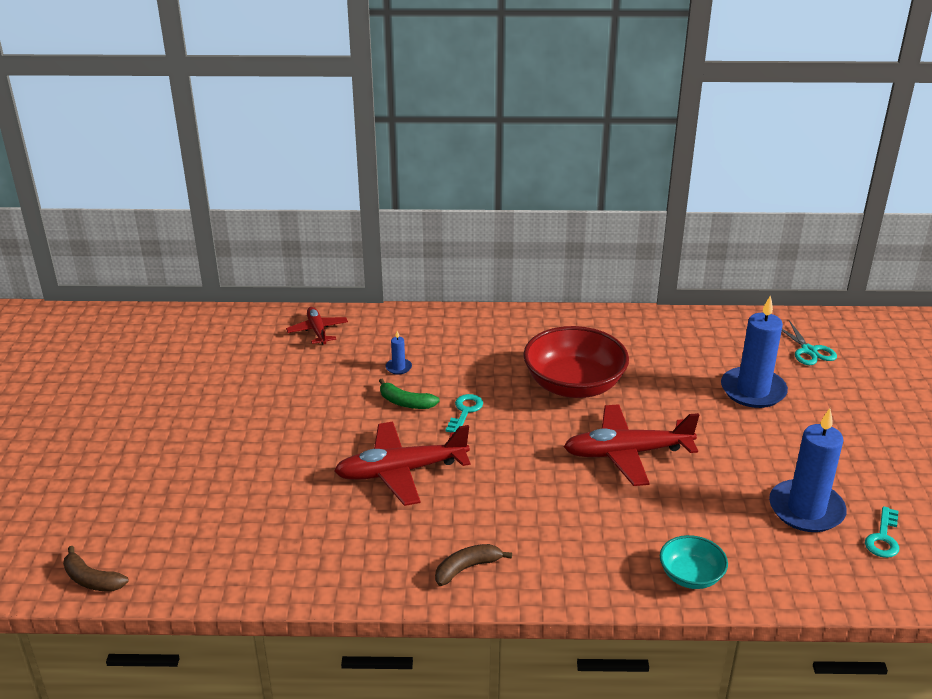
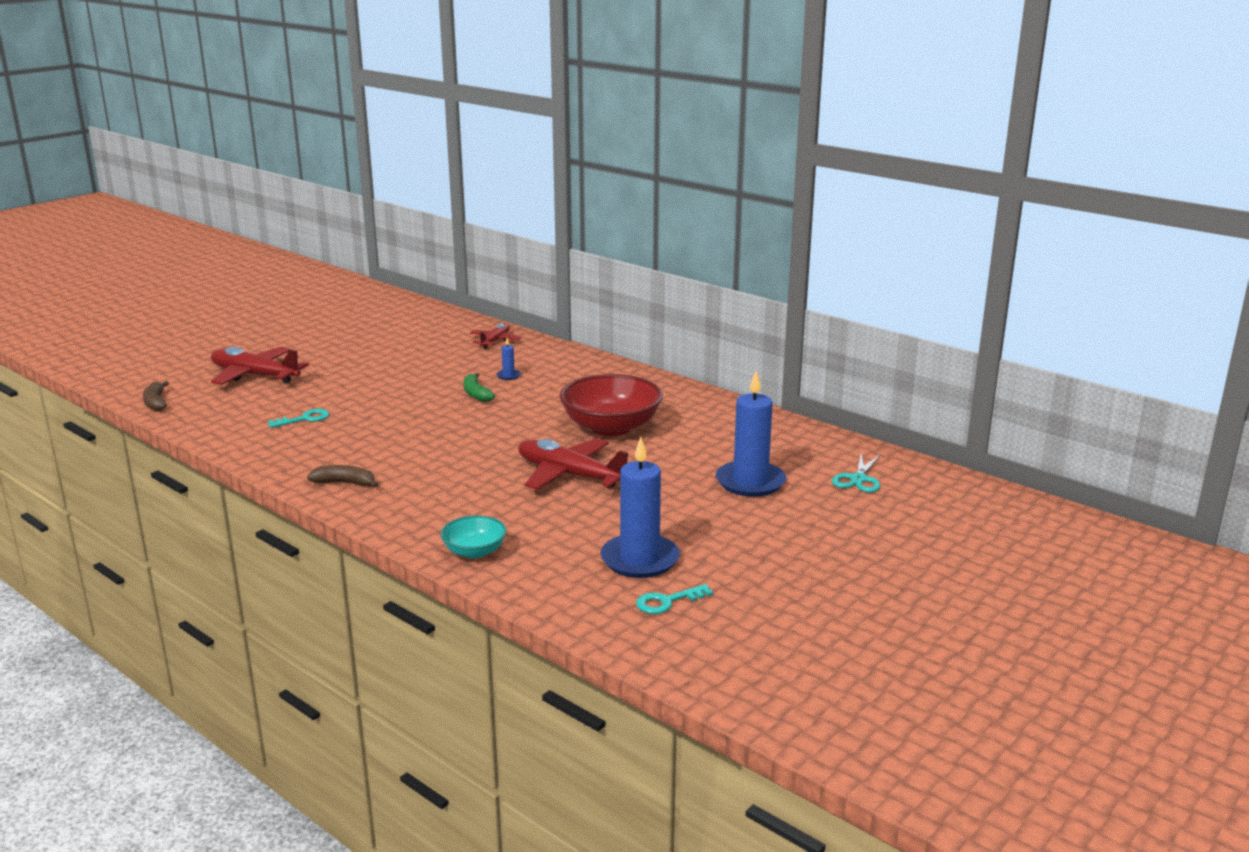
camera: 40 degrees right, 10 degrees down
red plane [334,422,471,506] -> red plane moved to [211,347,309,385]
turquoise key [446,394,483,432] -> turquoise key moved to [268,409,329,428]

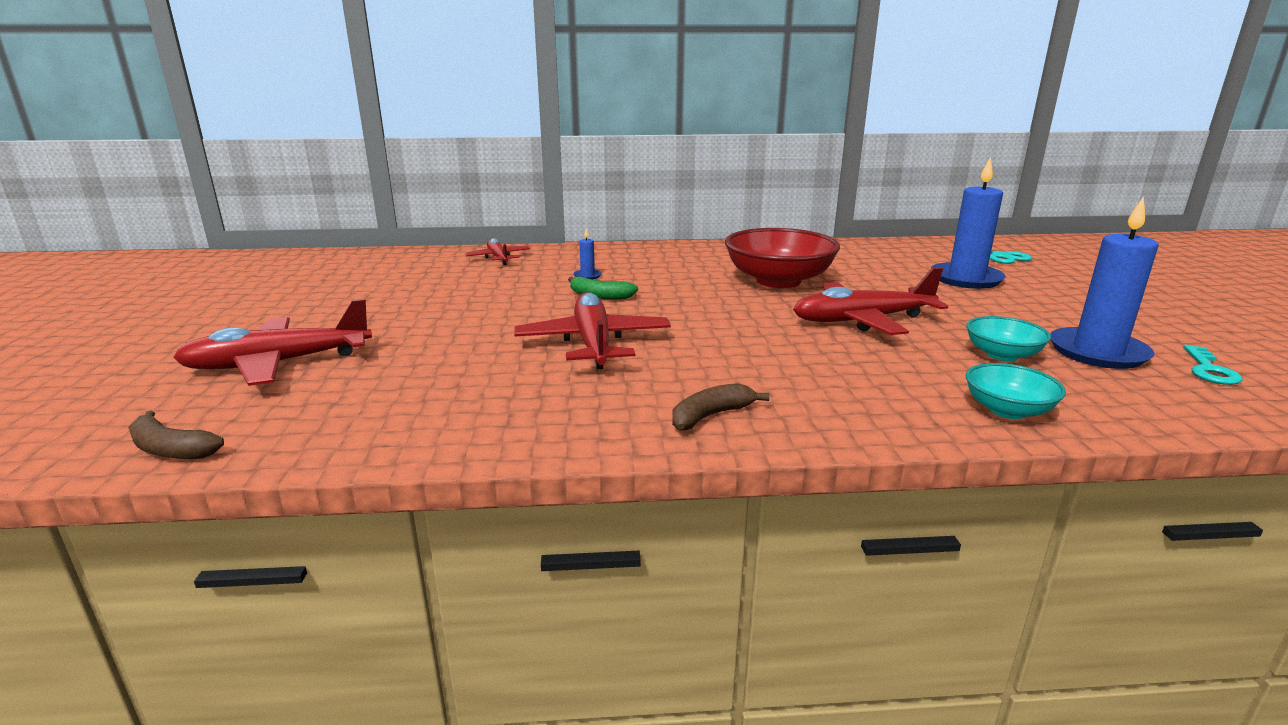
camera: 45 degrees left, 0 degrees up
turquoise key [268,409,329,428] -> none
none -> red plane [514,292,671,369]
none -> turquoise bowl [966,316,1051,361]

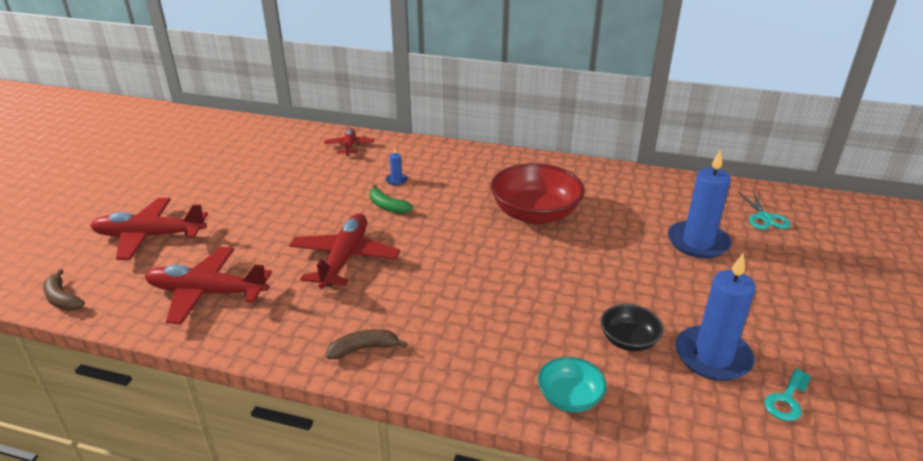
camera: 20 degrees right, 10 degrees up
red plane [793,268,948,335] -> red plane moved to [145,247,272,325]
turquoise bowl [966,316,1051,361] -> black bowl [600,304,664,351]

